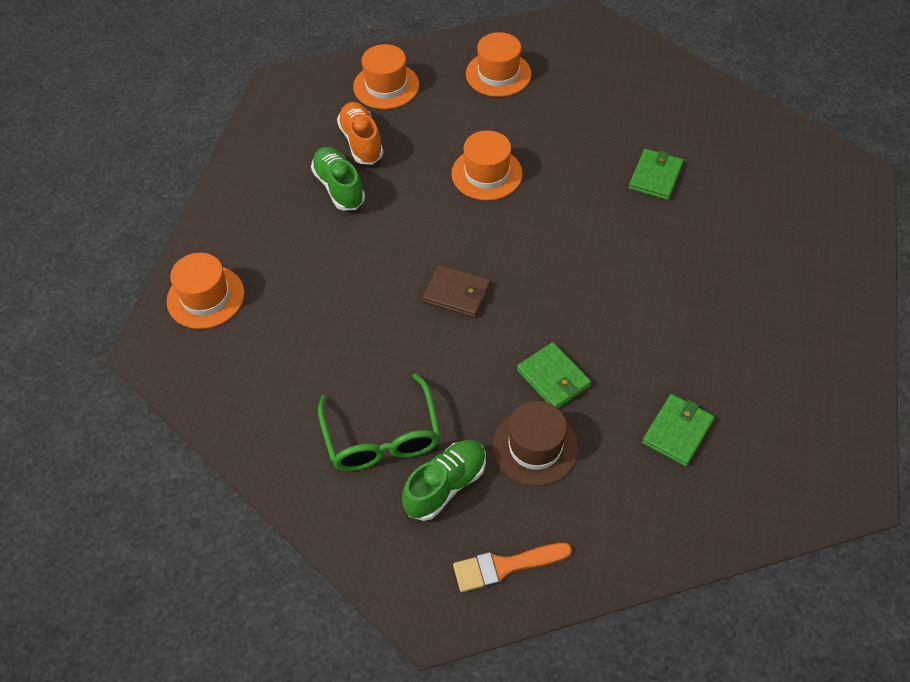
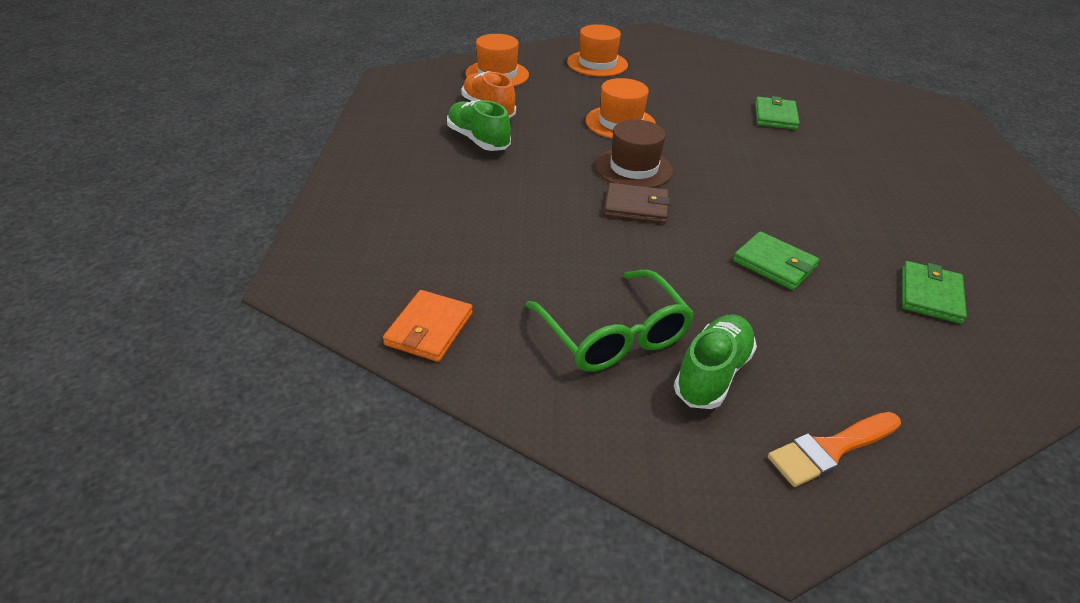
camera: 15 degrees left, 15 degrees down
orange hat [167,253,244,329] -> none
brown hat [493,401,579,486] -> brown hat moved to [596,119,673,188]
none -> orange wallet [383,290,473,362]

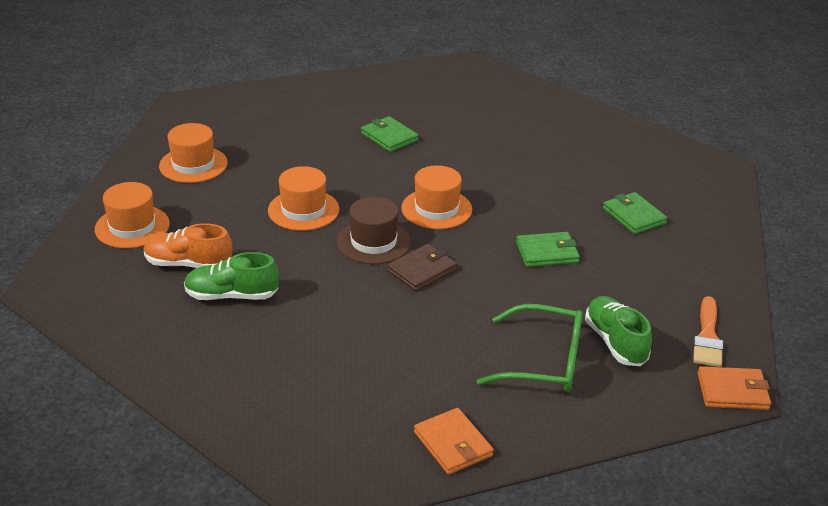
camera: 50 degrees left, 5 degrees down
none -> orange hat [401,166,472,229]
none -> orange wallet [698,366,771,410]

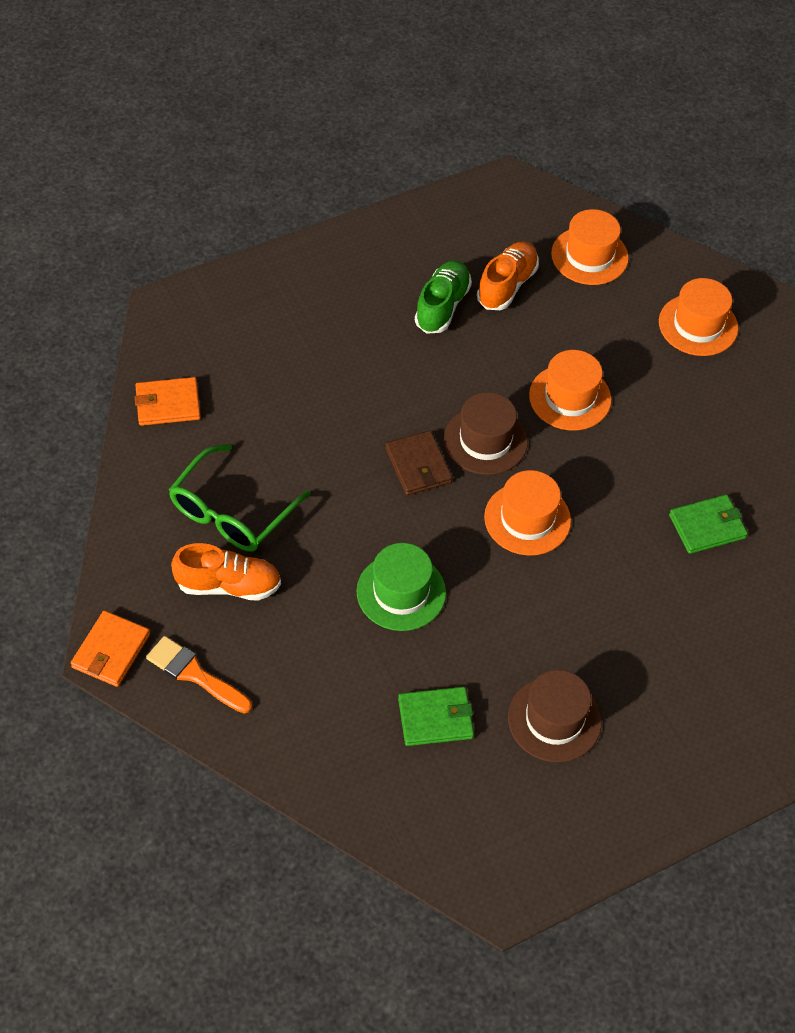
camera: 110 degrees right, 20 degrees up
green wallet [516,232,580,267] -> green hat [356,543,446,631]
green shoe [585,296,652,366] -> orange shoe [171,543,281,601]
none -> brown hat [508,670,602,762]

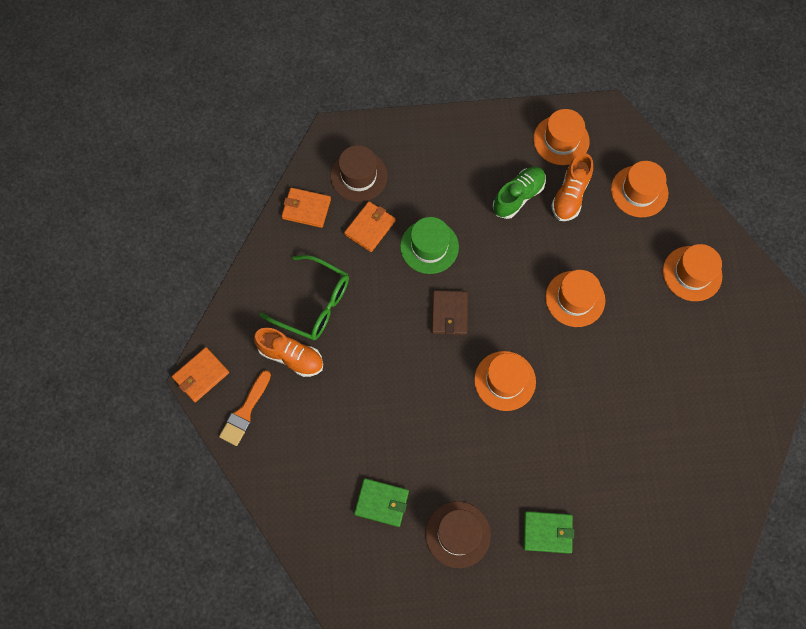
camera: 25 degrees right, 15 degrees up
orange brush [146,636,252,714] -> orange brush turned 120 degrees counterclockwise [219,370,271,446]
green glasses [169,444,311,552] -> green glasses turned 120 degrees counterclockwise [259,255,349,340]
green hat [356,543,446,631] -> green hat moved to [400,217,459,274]
brown hat [444,392,528,475] -> brown hat moved to [331,145,388,202]
orange shoe [477,241,539,310] -> orange shoe turned 150 degrees clockwise [551,153,593,221]
green wallet [669,495,748,554] -> green wallet moved to [523,511,574,554]
none -> orange wallet [344,201,396,252]
none -> orange hat [533,109,590,165]

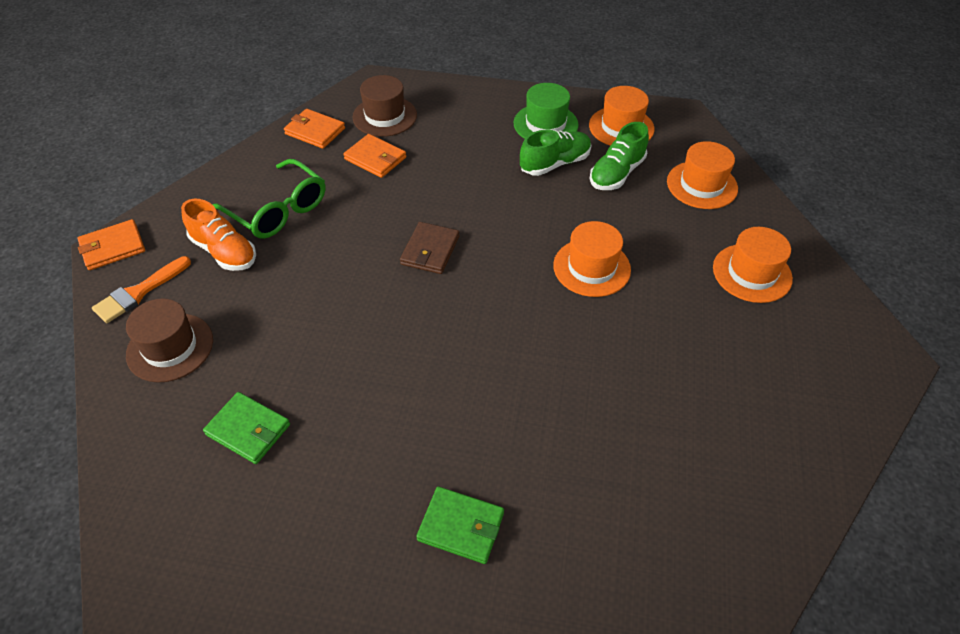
camera: 15 degrees right, 20 degrees down
orange wallet [344,201,396,252] -> orange wallet turned 75 degrees clockwise [343,134,406,178]
green hat [400,217,459,274] -> green hat moved to [514,83,578,139]
brown hat [426,501,491,568] -> brown hat moved to [126,298,213,383]
orange hat [474,351,536,411] -> none
orange shoe [551,153,593,221] -> green shoe [590,122,649,190]

